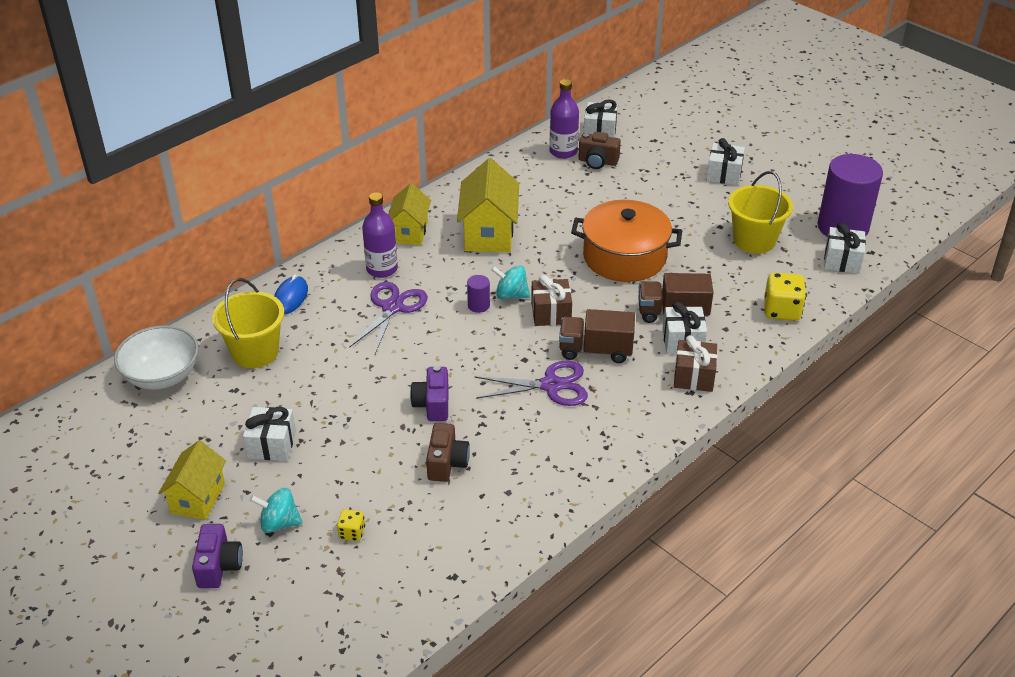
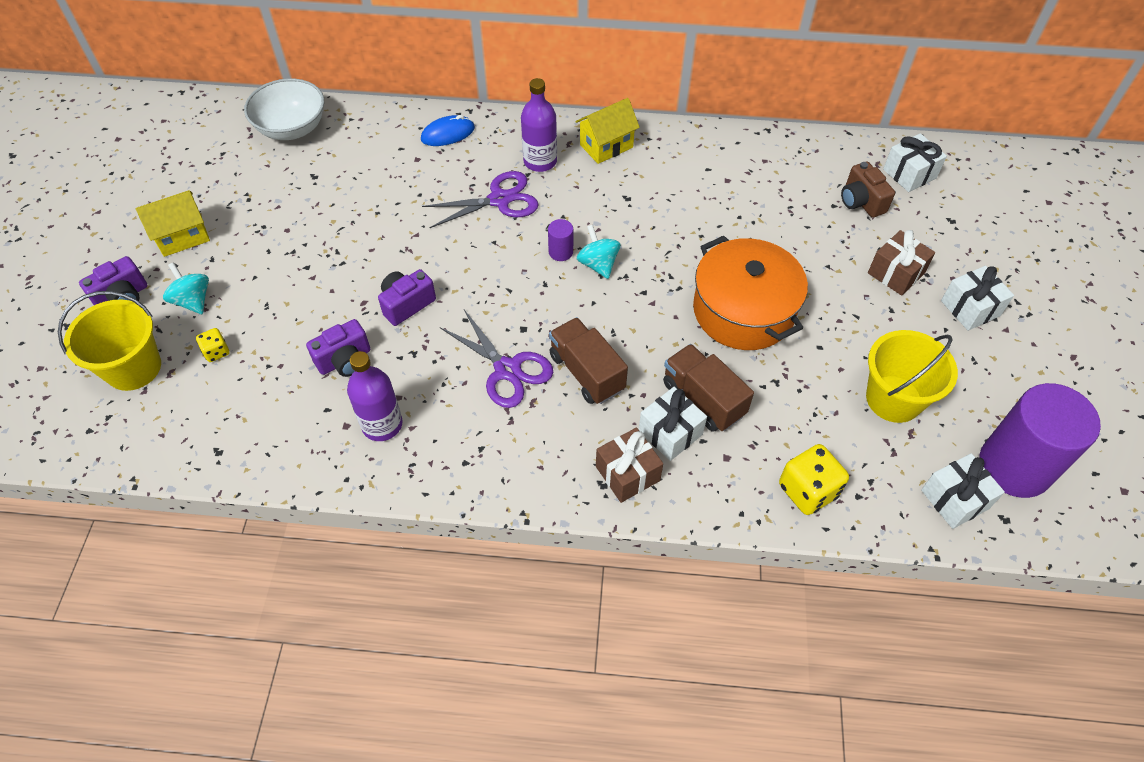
camera: 50 degrees right, 15 degrees up
yellow bucket [212,278,284,368] -> yellow bucket moved to [58,291,161,391]
white gift [243,407,296,461] -> none
brown camera [426,423,470,482] -> purple camera [306,319,370,377]
yellow house [457,158,519,252] -> none
brown gift [531,275,572,326] -> brown gift moved to [868,230,935,296]
purple bottle [550,79,579,159] -> purple bottle moved to [347,351,403,441]

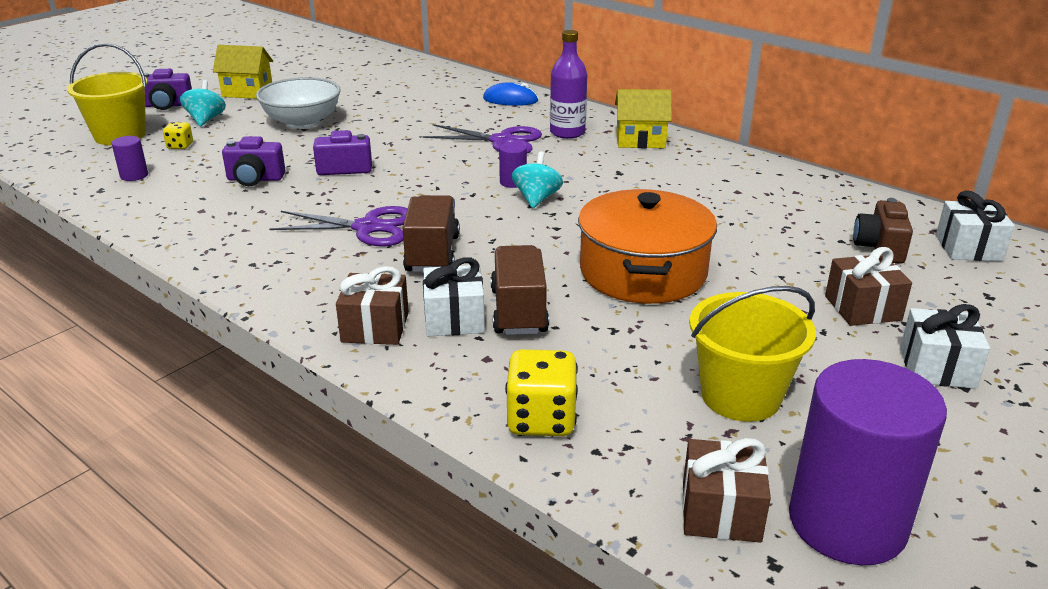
camera: 35 degrees right, 25 degrees down
white bowl [244,78,324,140] -> white bowl moved to [256,77,341,129]
purple bottle [347,351,403,441] -> none
purple scissors [440,310,553,408] -> purple scissors turned 75 degrees counterclockwise [269,206,408,247]
white gift [921,453,1005,529] -> brown gift [682,438,771,543]
none -> purple cylinder [112,136,148,181]

